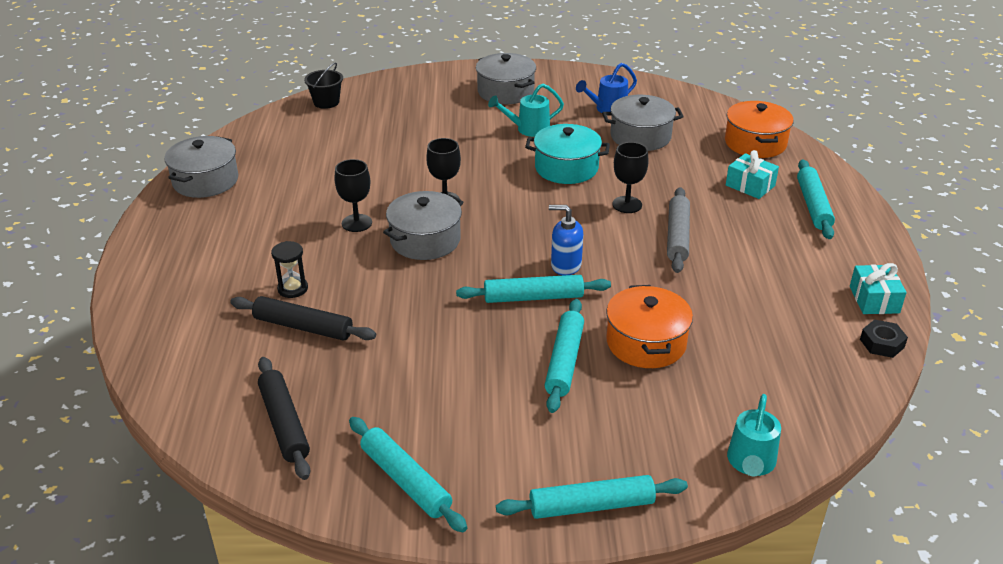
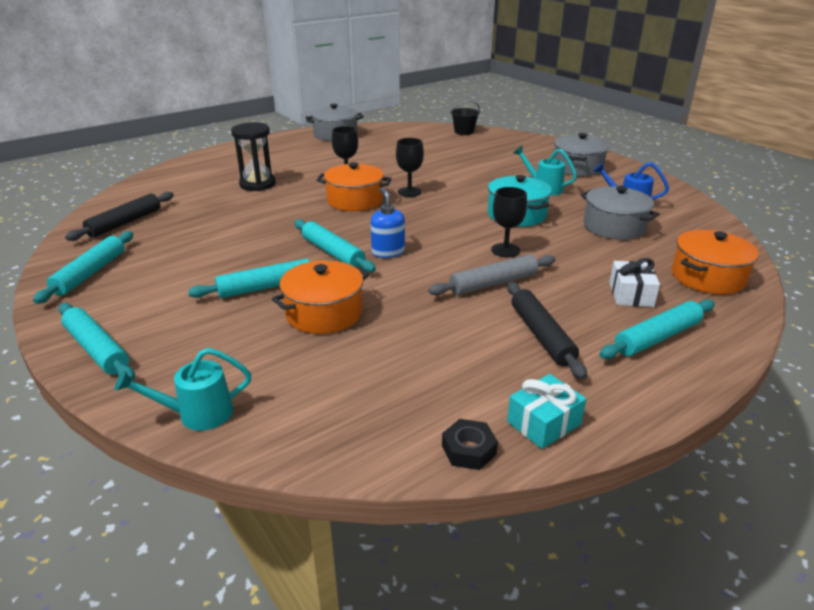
camera: 55 degrees right, 5 degrees down
black rolling pin [230,296,376,340] -> black rolling pin moved to [507,282,587,379]
black hourglass [271,241,308,298] -> black hourglass [231,122,276,191], size x1.67
grey pot [383,191,463,260] -> orange pot [317,162,392,211]
turquoise gift [726,150,779,199] -> white gift [609,258,660,307]

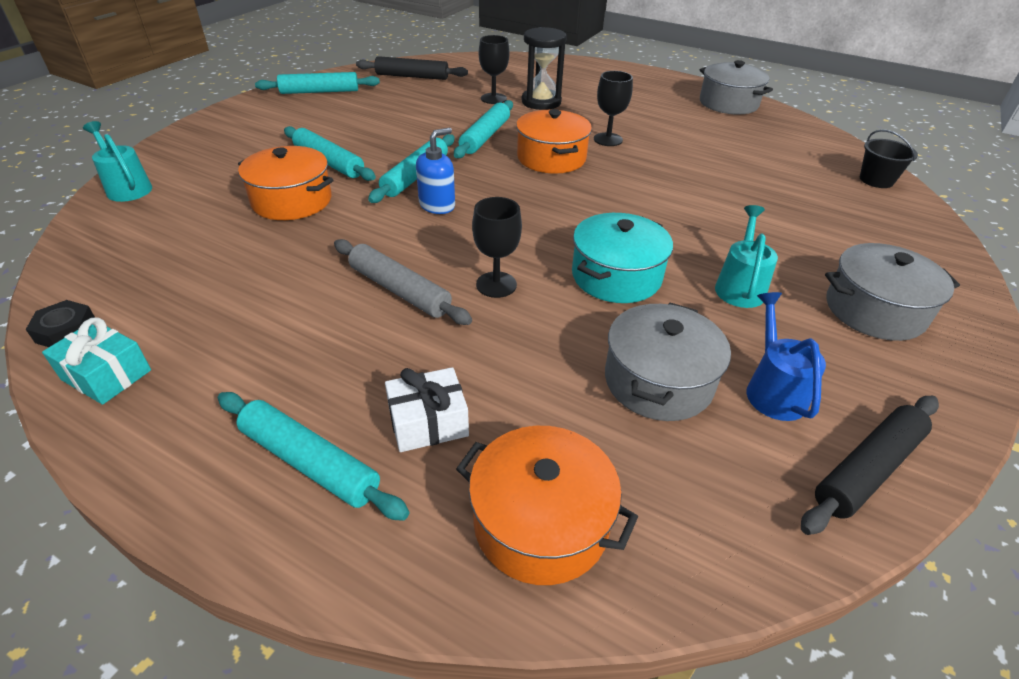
camera: 65 degrees right, 10 degrees up
turquoise rolling pin [58,303,135,381] -> turquoise rolling pin moved to [454,100,513,158]
black goblet [396,138,424,197] -> black goblet moved to [479,35,509,104]
black rolling pin [507,282,587,379] -> black rolling pin moved to [801,396,939,535]

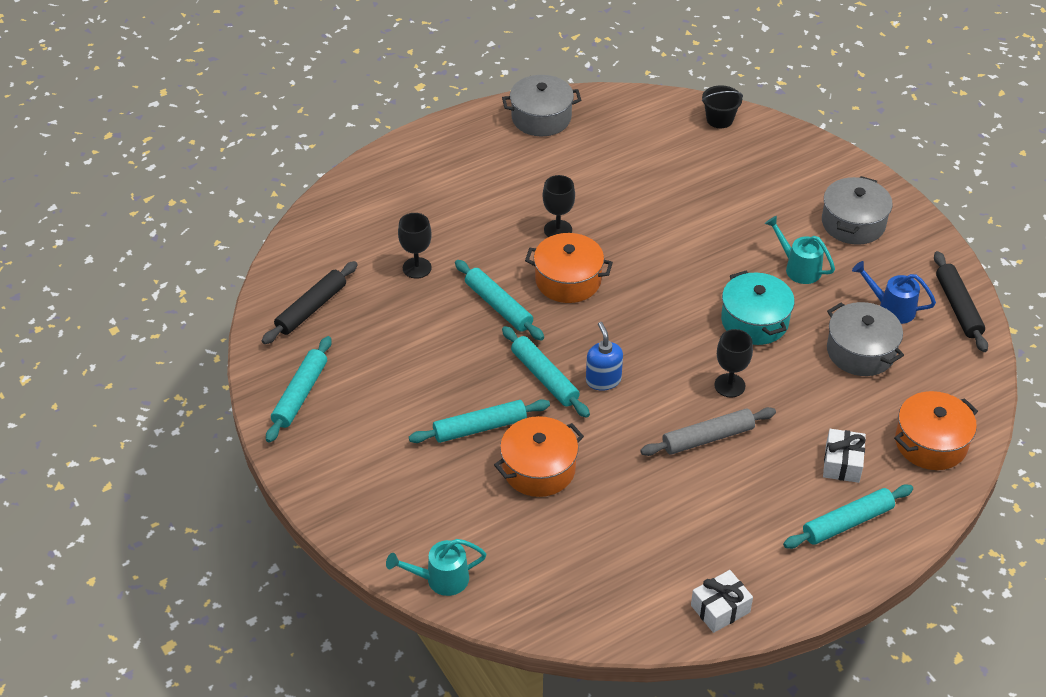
camera: 60 degrees left, 5 degrees up
black nut [26,300,95,347] -> none
turquoise gift [42,317,151,405] -> white gift [691,570,753,633]
black hourglass [522,27,567,110] -> none

